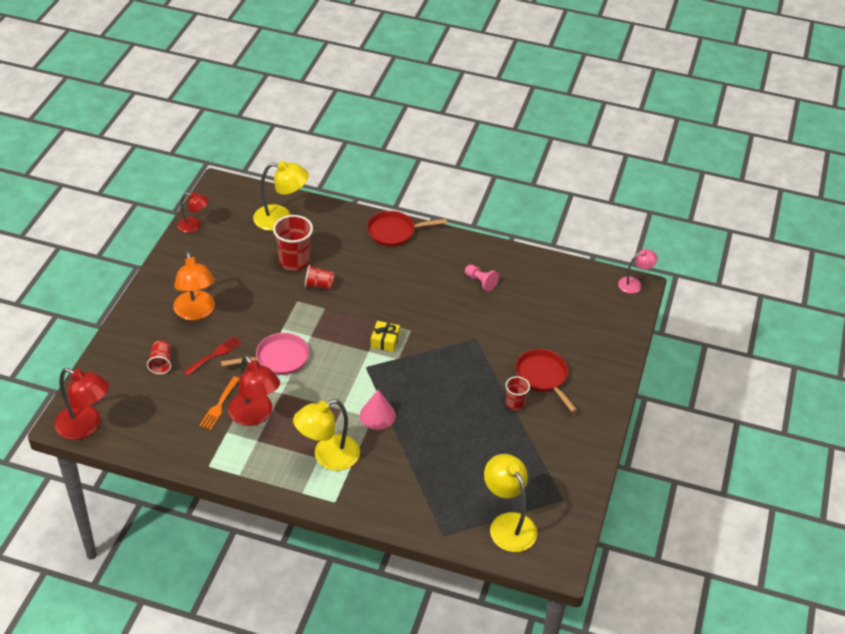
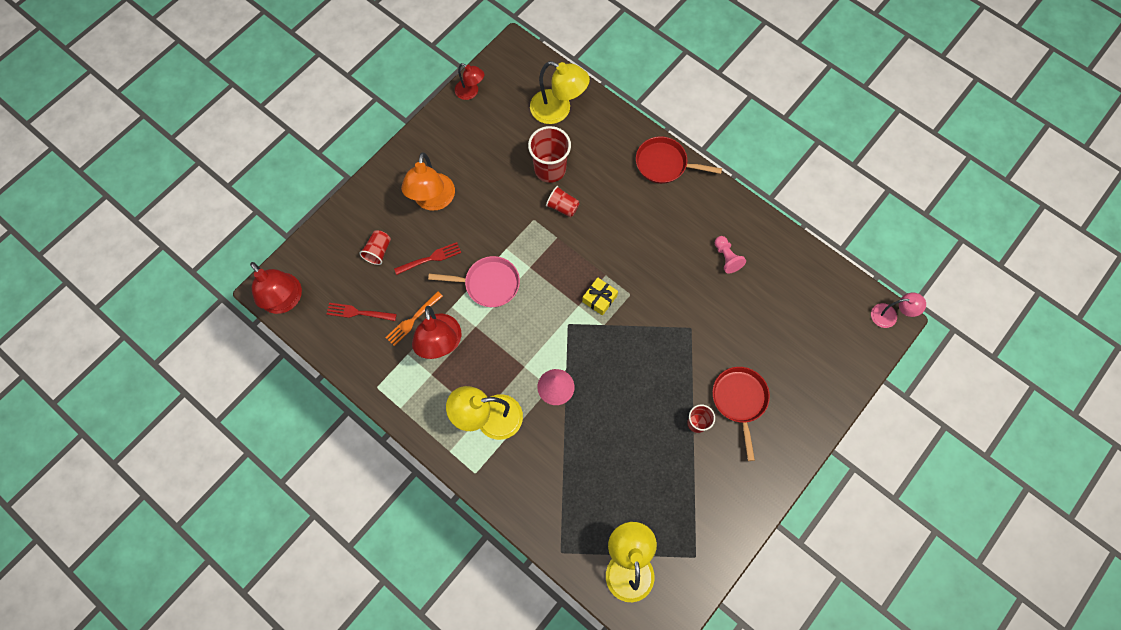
camera: 25 degrees right, 25 degrees up
none -> red fork [327,303,397,321]

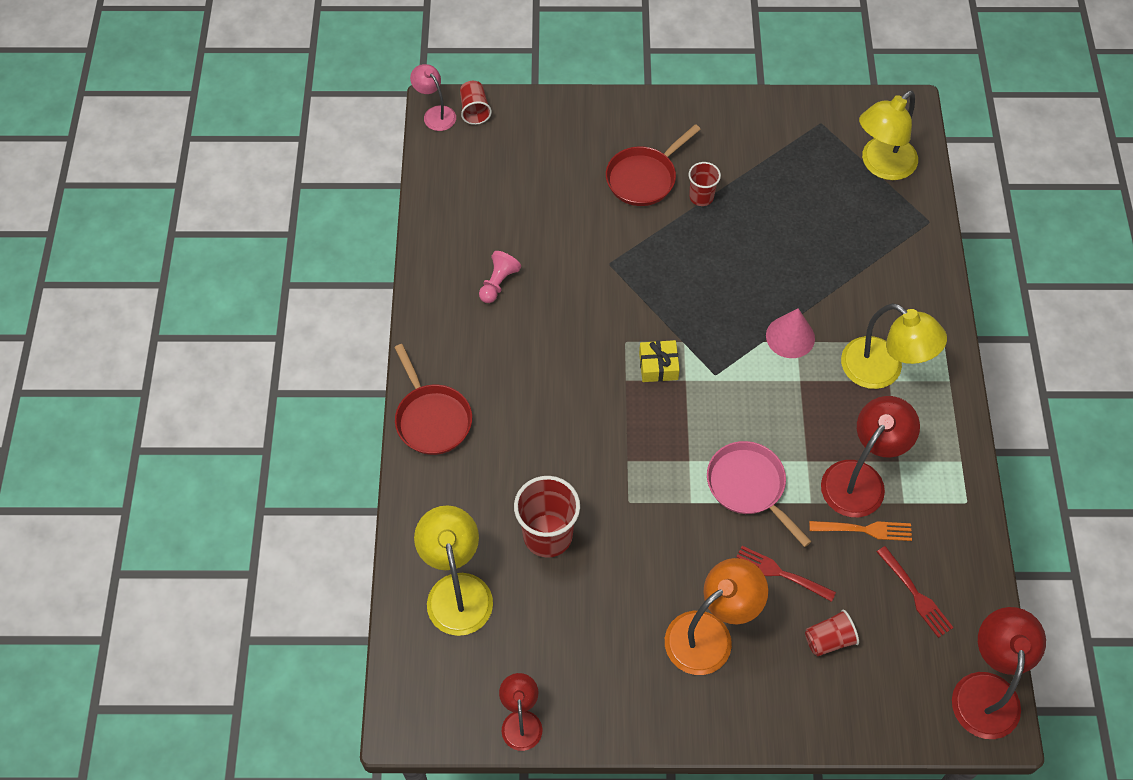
camera: 130 degrees left, 10 degrees down
red cup [546,186,580,217] -> red cup moved to [460,81,492,125]

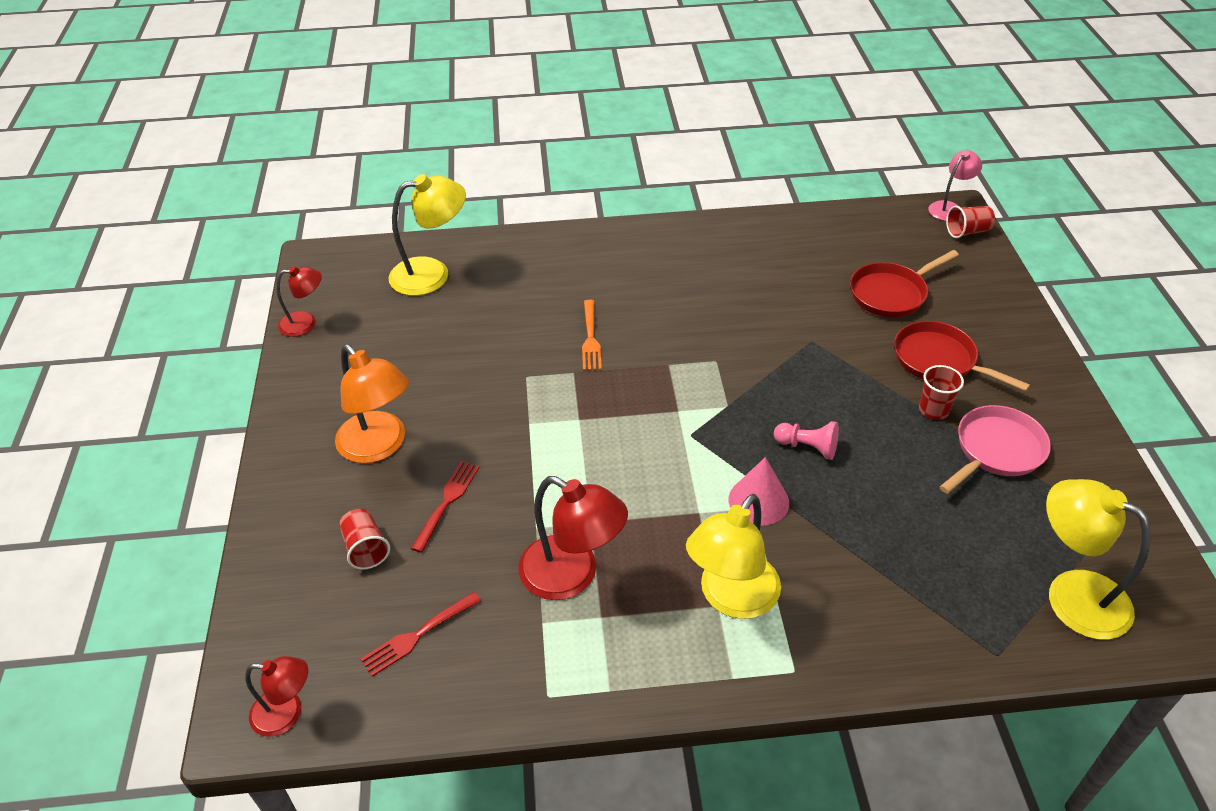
camera: 85 degrees right, 15 degrees down
red pan [394,344,472,455] -> red pan moved to [850,250,959,317]
pink pawn [479,251,521,303] -> pink pawn moved to [774,421,839,460]
red cup [514,476,580,558] -> none
yellow gift [639,340,680,382] -> none
pink pan [707,441,812,547] -> pink pan moved to [940,405,1051,494]
orange fork [809,521,912,541] -> orange fork moved to [582,300,602,371]
red lamp [952,607,1046,739] -> red lamp [245,656,308,737], size x0.59

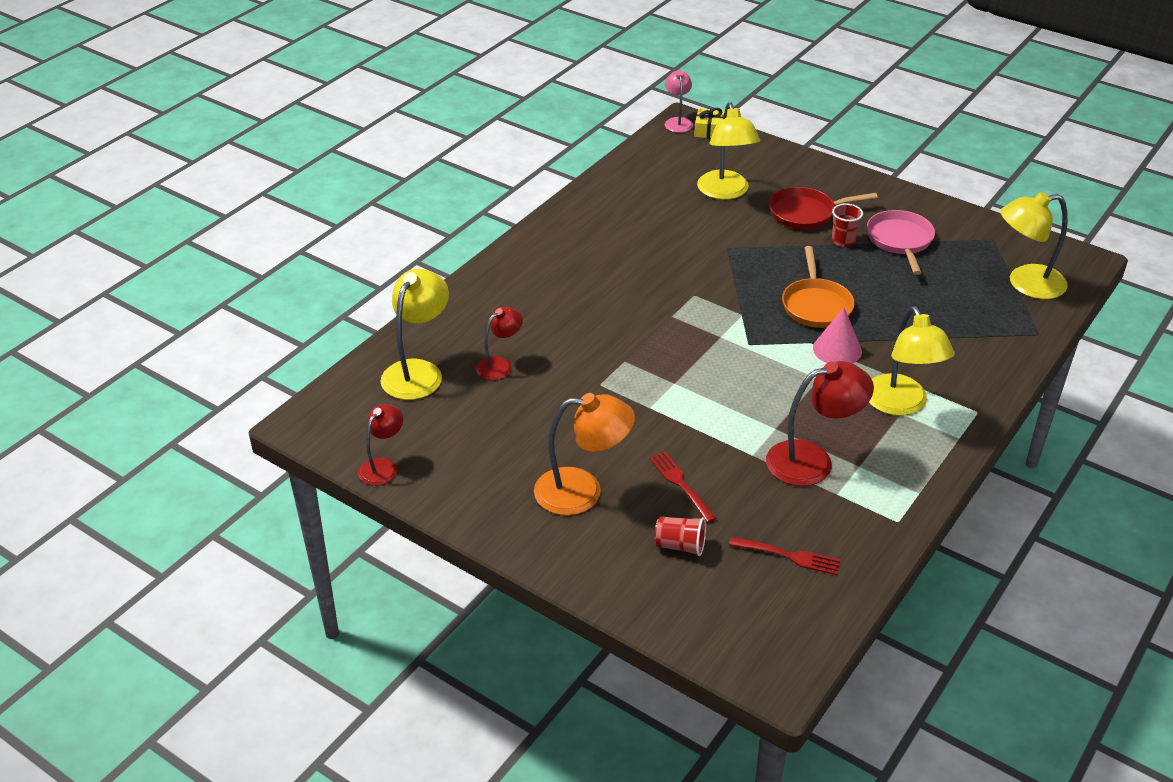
camera: 50 degrees left, 5 degrees down
red lamp [245,656,308,737] -> red lamp moved to [476,307,523,380]
red fork [360,592,481,677] -> red fork turned 75 degrees counterclockwise [729,537,841,575]
orange fork [582,300,602,371] -> none
pink pawn [774,421,839,460] -> orange pan [782,246,855,328]
red pan [850,250,959,317] -> yellow lamp [697,102,760,200]
red cup [946,206,995,238] -> yellow gift [694,108,725,138]

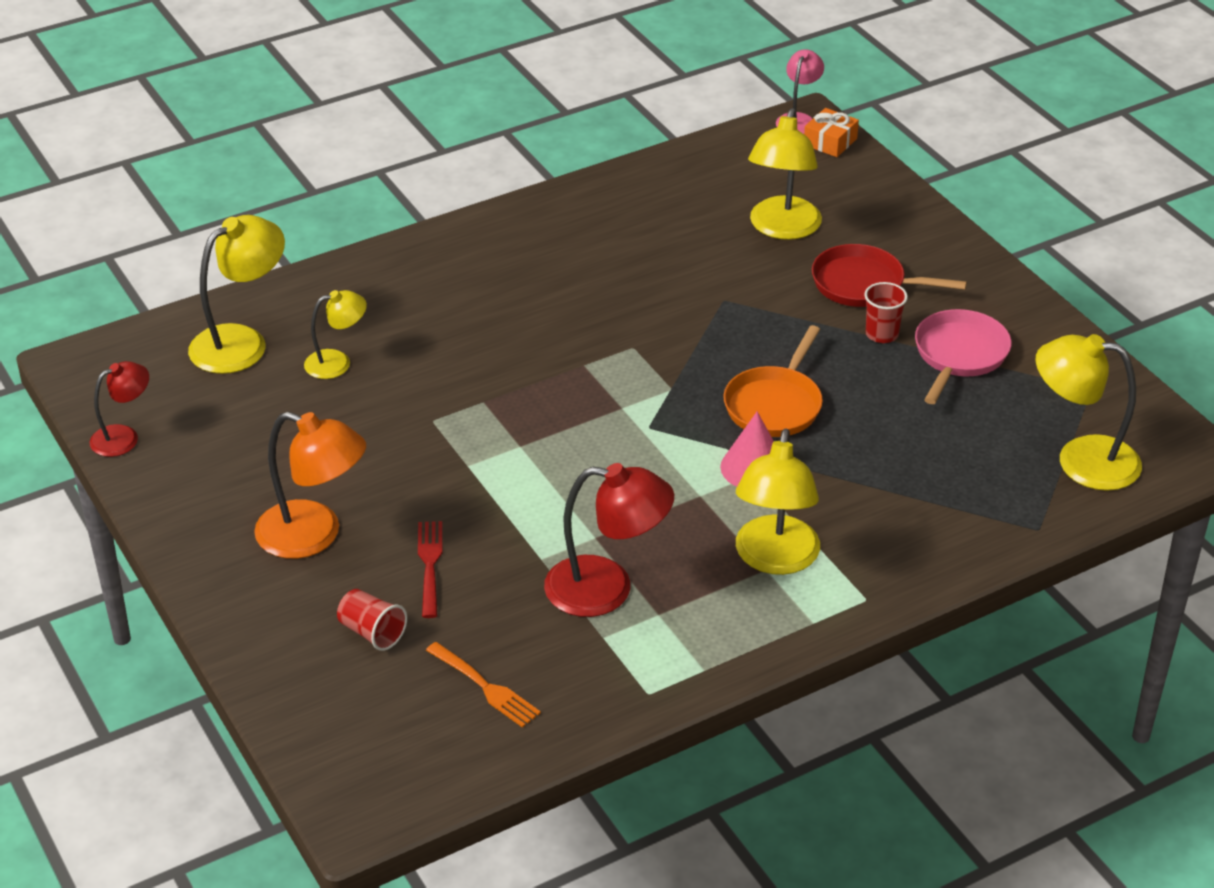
camera: 25 degrees right, 0 degrees up
red lamp [476,307,523,380] -> yellow lamp [304,290,367,379]
yellow gift [694,108,725,138] -> orange gift [804,108,859,157]
red fork [729,537,841,575] -> orange fork [426,642,541,728]

